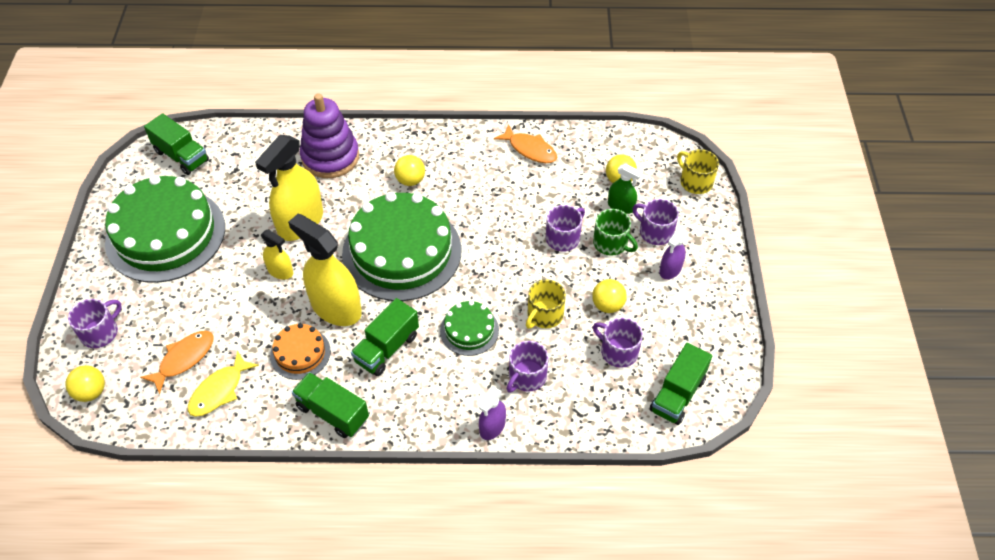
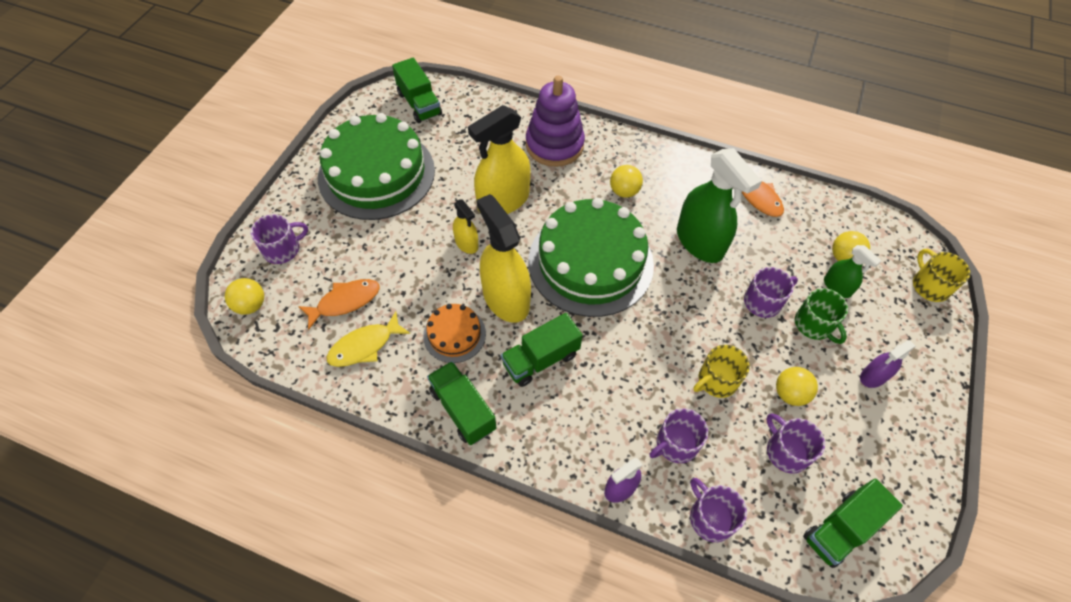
camera: 20 degrees right, 5 degrees up
green cake [440,301,499,356] -> none
purple mug [632,199,679,245] -> purple mug moved to [690,478,747,542]
none -> green spray bottle [677,148,762,263]

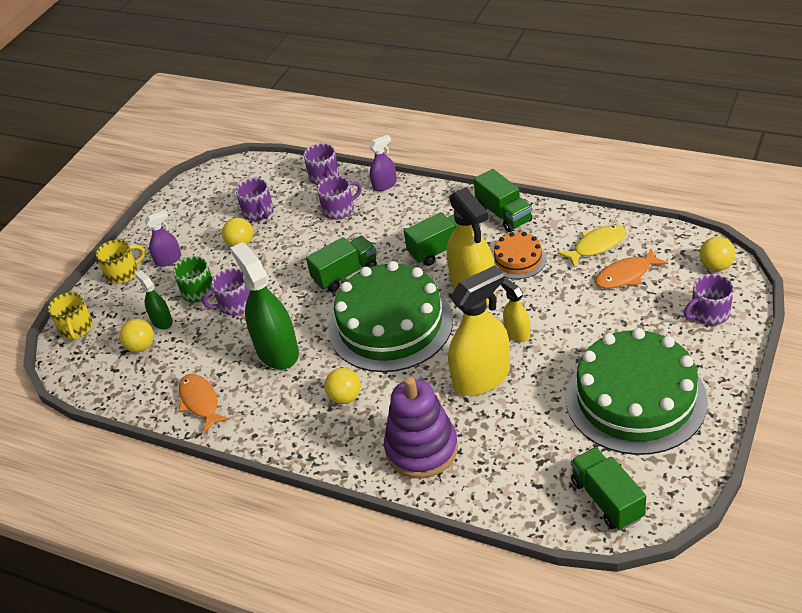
camera: 170 degrees left, 15 degrees down
yellow mug [693,345,750,398] -> yellow mug moved to [96,239,145,284]
green truck [803,479,903,568] -> green truck moved to [306,236,377,292]

